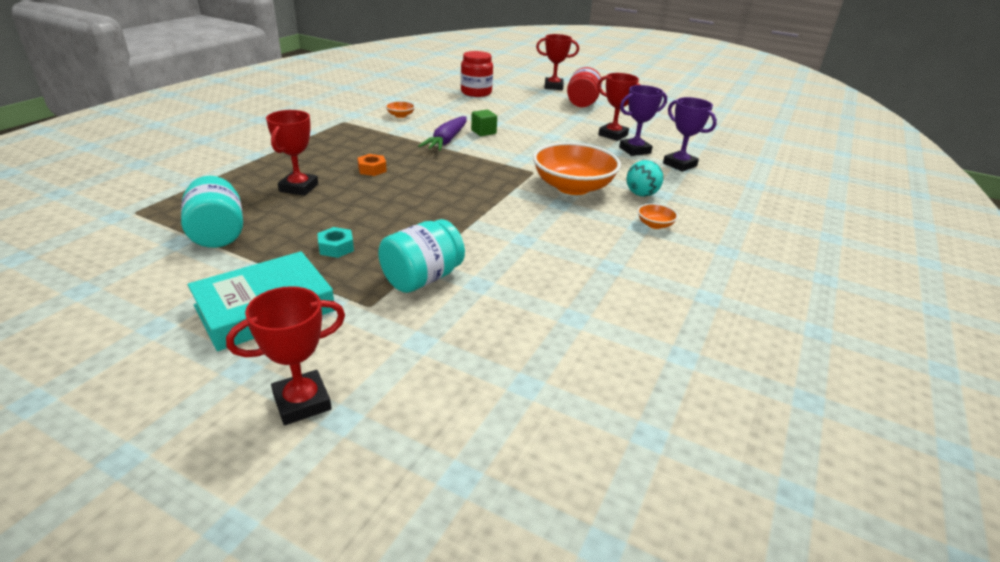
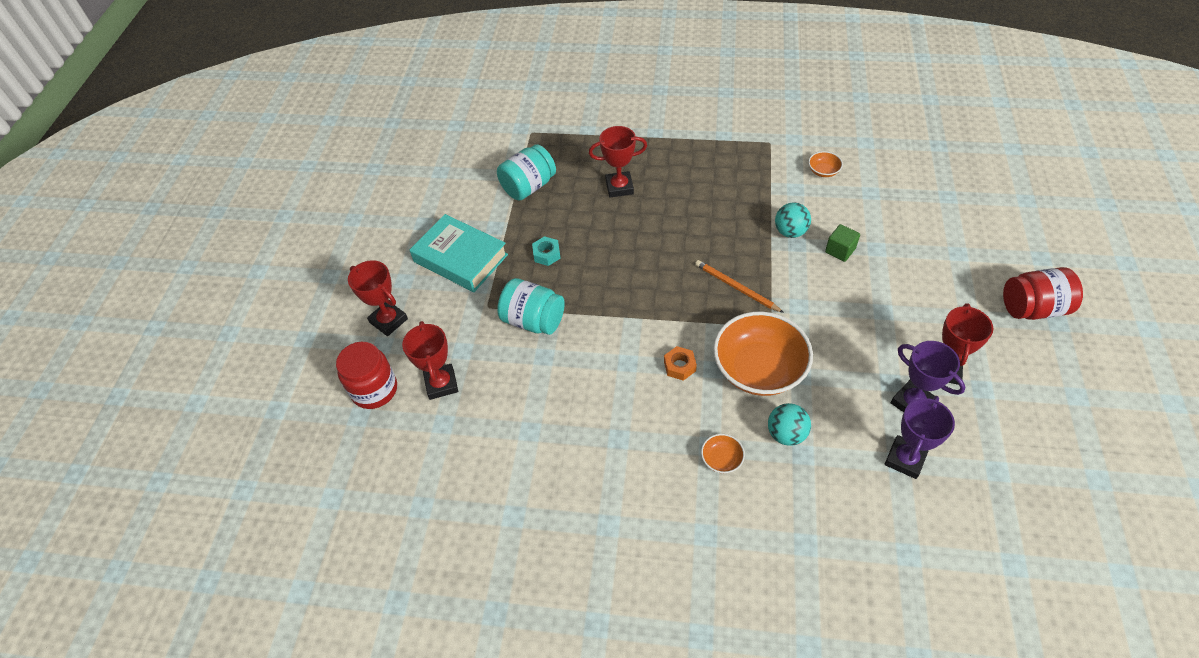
camera: 75 degrees right, 20 degrees up
orange nut [357,154,387,176] -> orange nut moved to [664,346,697,381]
purple carrot [418,116,467,151] -> turquoise ball [775,203,811,238]
red jar [461,51,493,97] -> red jar moved to [336,342,397,409]
red trophy [536,34,579,90] -> red trophy moved to [402,321,458,400]
none -> orange pencil [695,260,784,313]

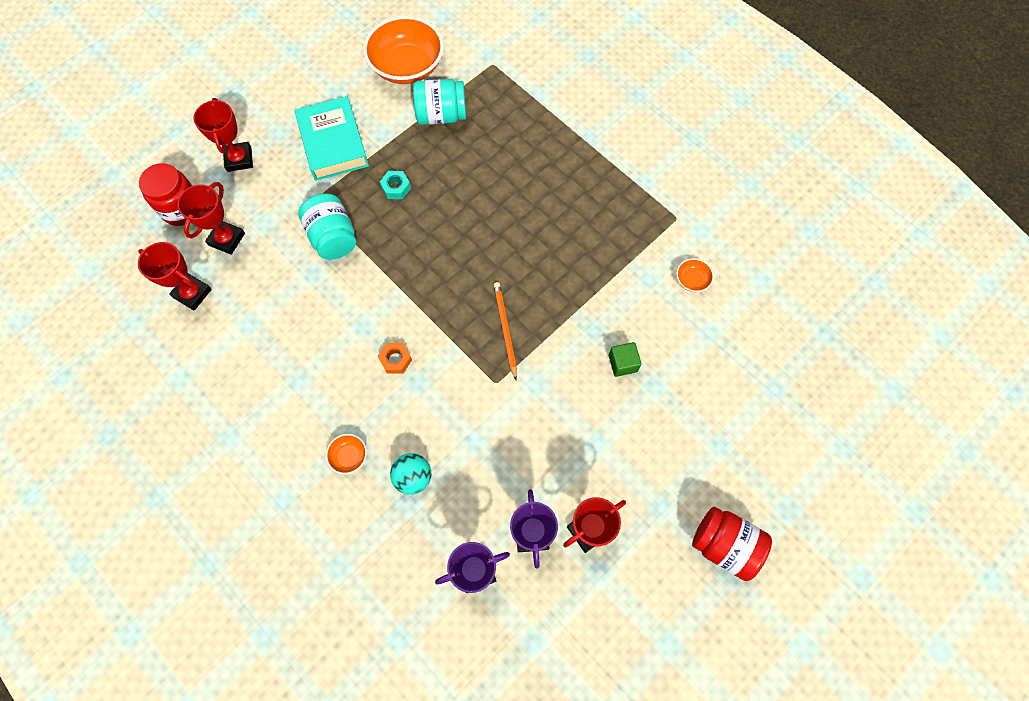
camera: 35 degrees right, 15 degrees up
red trophy [589,126,647,198] -> red trophy moved to [138,242,212,310]
orange bowl [713,312,813,396] -> orange bowl moved to [363,16,444,84]
turquoise ball [775,203,811,238] -> none

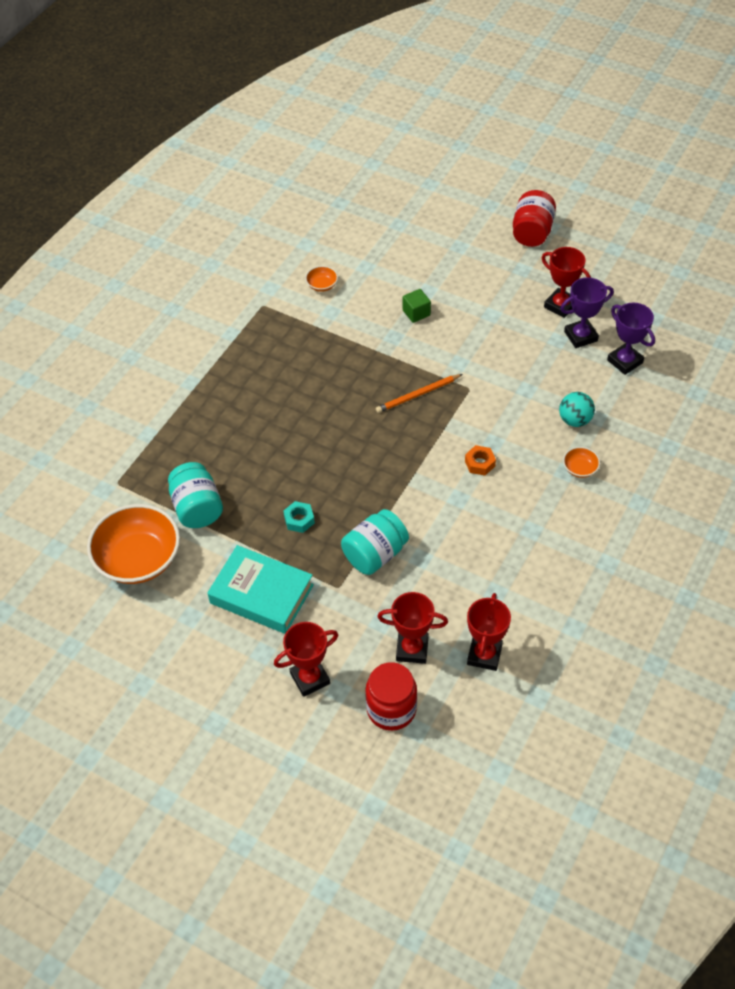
camera: 105 degrees left, 15 degrees down
turquoise book [295,96,369,181] -> turquoise book turned 60 degrees clockwise [207,545,314,634]

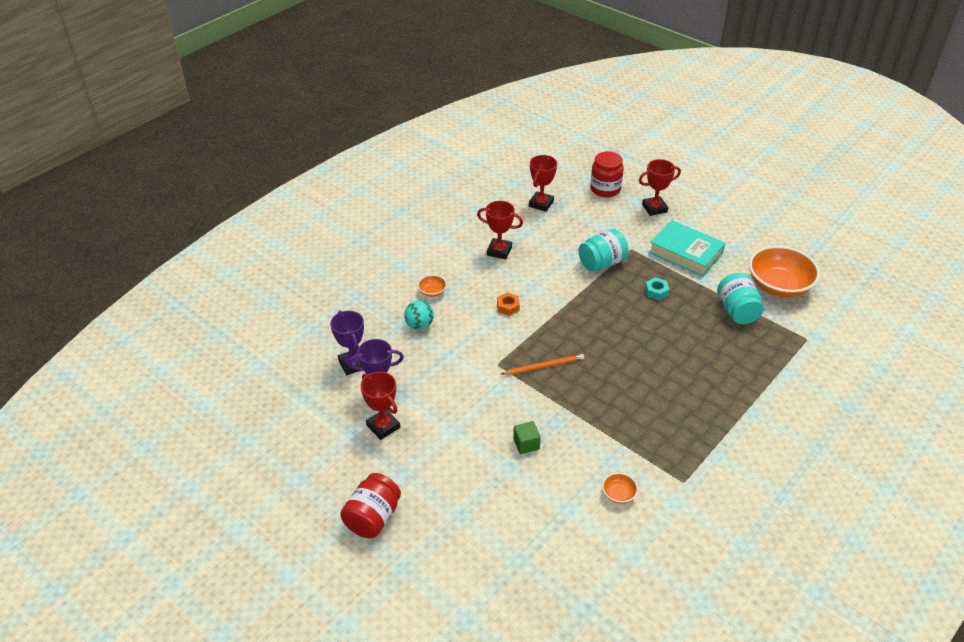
camera: 170 degrees left, 10 degrees down
red trophy [377,592,448,664] -> red trophy moved to [477,201,523,259]

